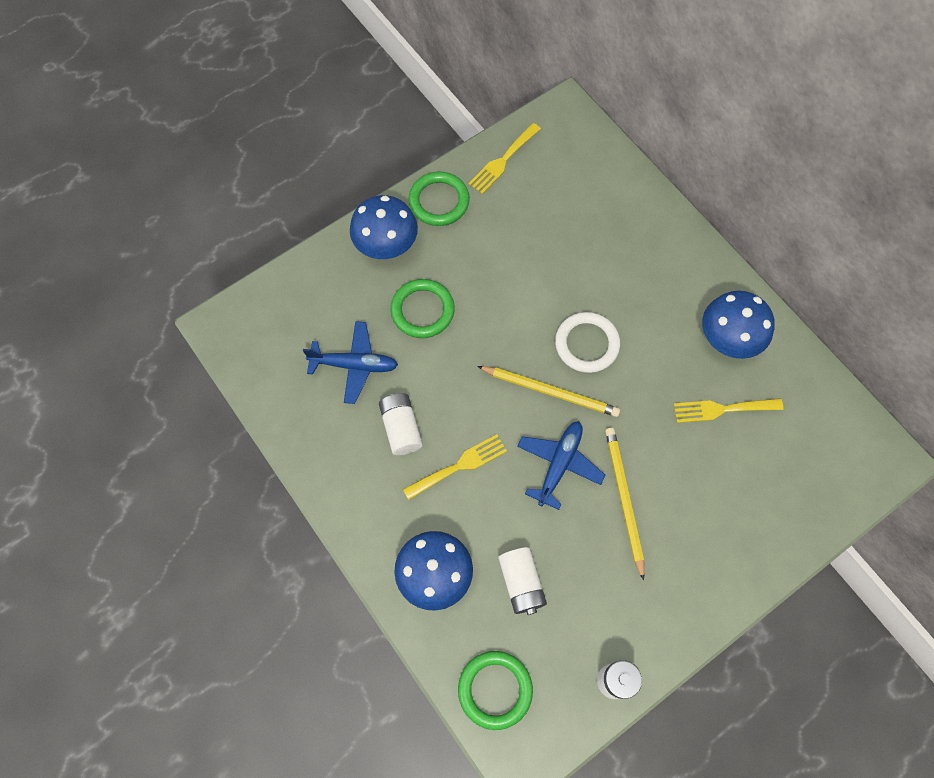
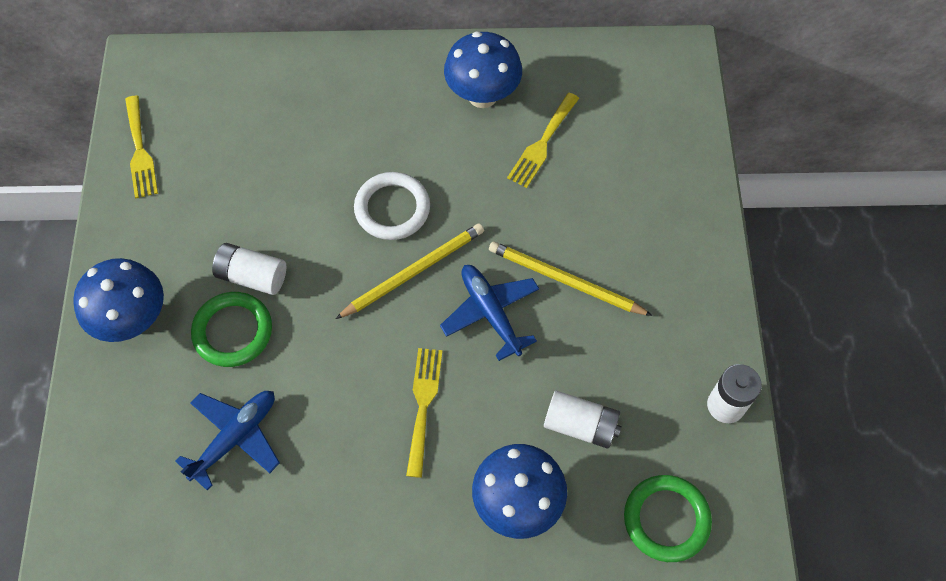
camera: 55 degrees left, 5 degrees down
white battery [379,393,423,455] -> white battery moved to [212,243,286,295]
green ring [408,171,470,226] -> none

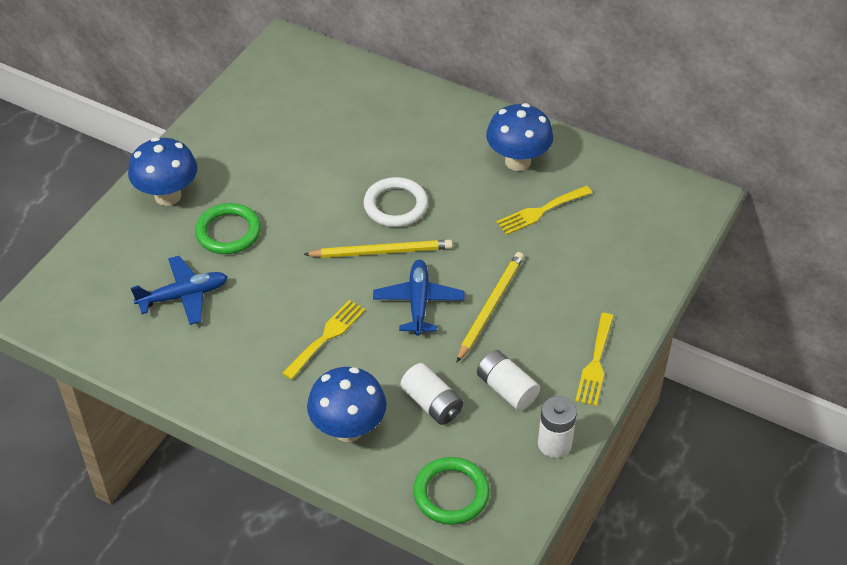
camera: 30 degrees right, 15 degrees down
yellow fork [125,96,158,198] -> yellow fork moved to [575,313,614,406]
white battery [212,243,286,295] -> white battery moved to [477,350,540,411]
yellow pencil [489,241,653,316] -> yellow pencil turned 60 degrees clockwise [457,252,524,362]

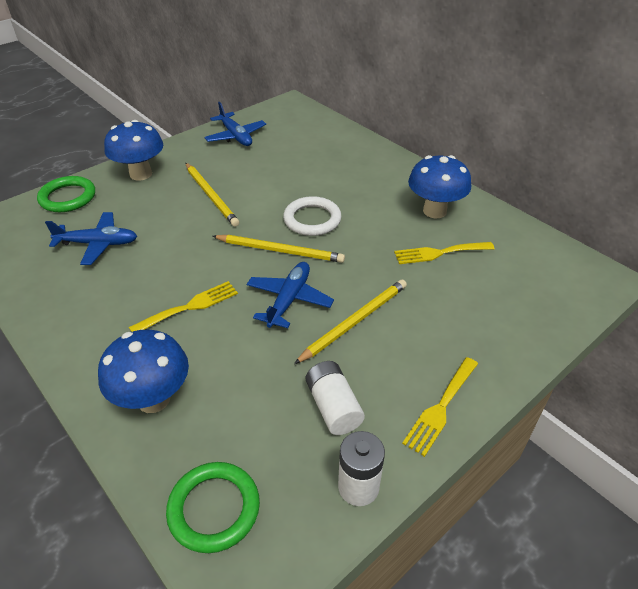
camera: 20 degrees right, 5 degrees down
green ring [195,203,261,254] -> green ring moved to [37,176,95,212]
white battery [400,363,463,425] -> none
none -> yellow pencil [186,163,239,227]
none -> blue plane [204,102,266,146]

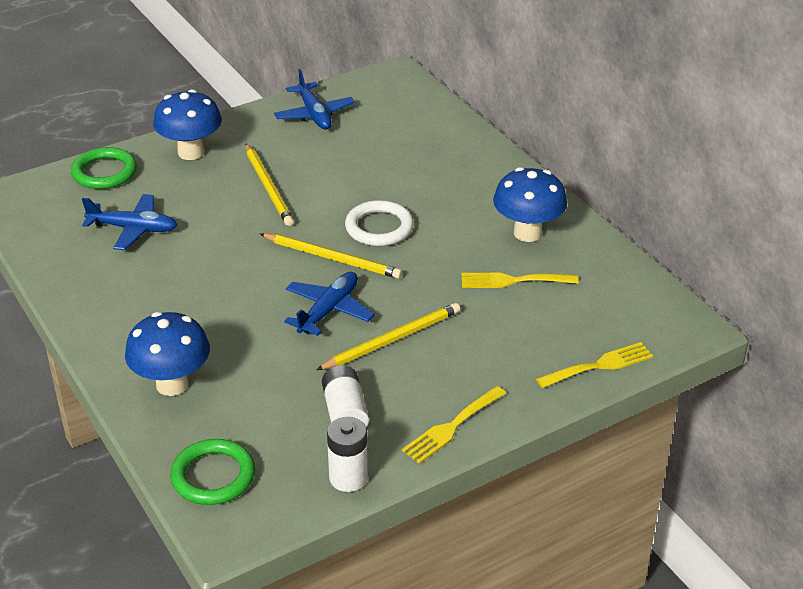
camera: 10 degrees right, 5 degrees down
yellow fork [129,281,238,332] -> yellow fork moved to [536,342,653,388]

